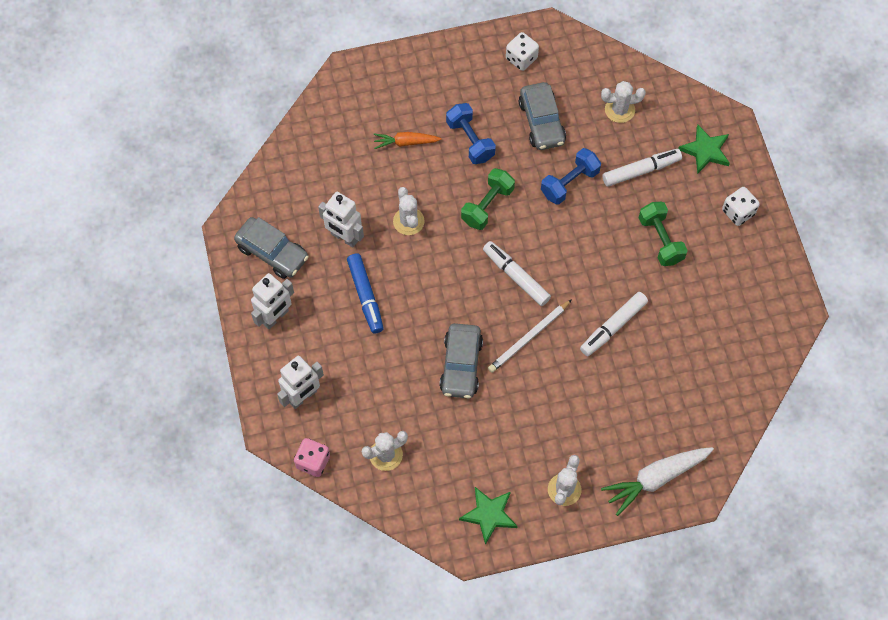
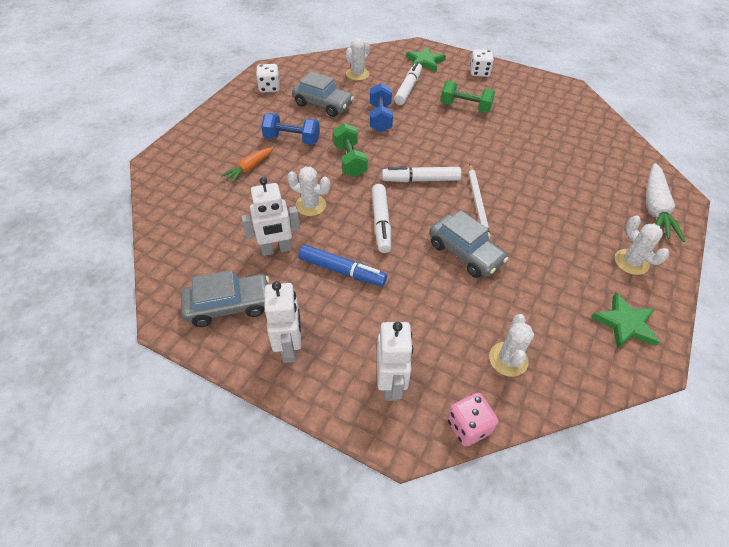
camera: 50 degrees left, 15 degrees down
white marker [580,292,648,356] -> white marker moved to [372,184,391,253]

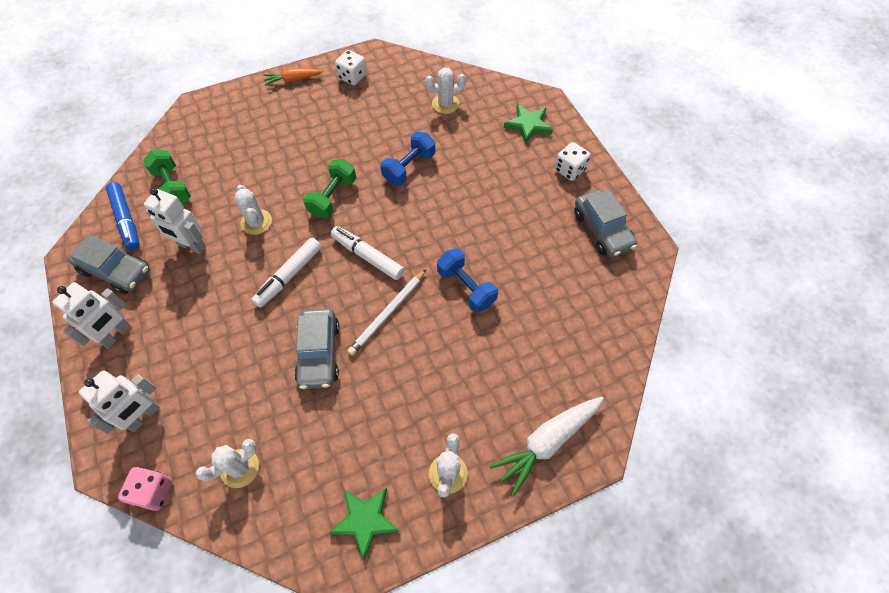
camera: 40 degrees right, 10 degrees up
orange carrot [221,147,274,183] -> orange carrot moved to [263,68,323,86]
blue dumbbell [261,113,320,145] -> blue dumbbell moved to [437,248,498,313]
grey car [292,71,354,117] -> grey car moved to [574,190,637,257]
blue marker [299,245,387,287] -> blue marker moved to [106,182,140,250]
white marker [394,62,422,105] -> none
green dumbbell [441,81,495,113] -> green dumbbell moved to [143,150,191,205]

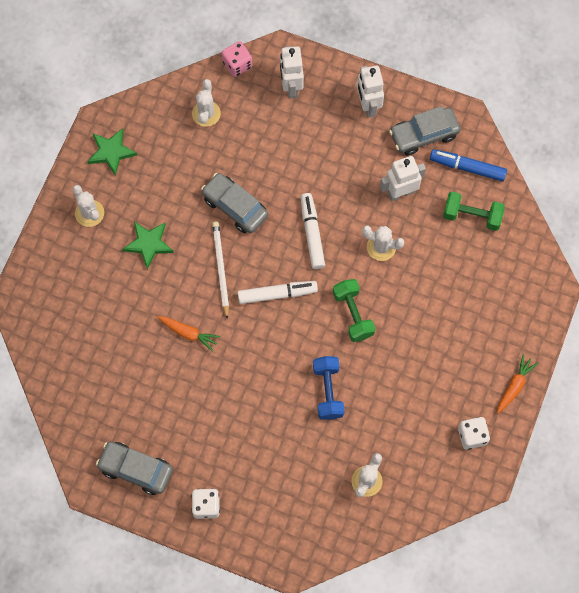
camera: 135 degrees right, 10 degrees up
blue dumbbell [437,248,498,313] -> orange carrot [158,316,220,352]
white carrot [489,397,604,496] -> none
green star [503,104,553,144] -> green star moved to [122,222,174,269]

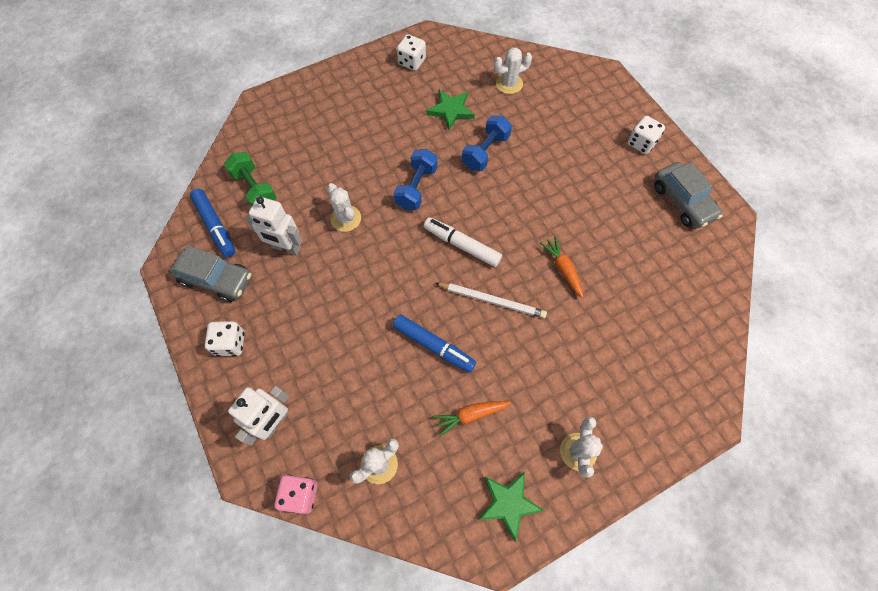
camera: 140 degrees left, 5 degrees down
green star [122,222,174,269] -> green star moved to [426,89,475,130]
grey car [201,173,268,233] -> blue marker [392,314,476,373]
white pencil [212,221,229,320] -> white pencil turned 105 degrees counterclockwise [435,283,547,318]
white marker [301,193,325,269] -> none
green dumbbell [333,279,376,342] -> blue dumbbell [394,149,438,210]
white robot [357,65,384,118] -> white dice [205,321,245,356]
orange carrot [497,354,538,414] -> orange carrot moved to [433,401,511,437]

